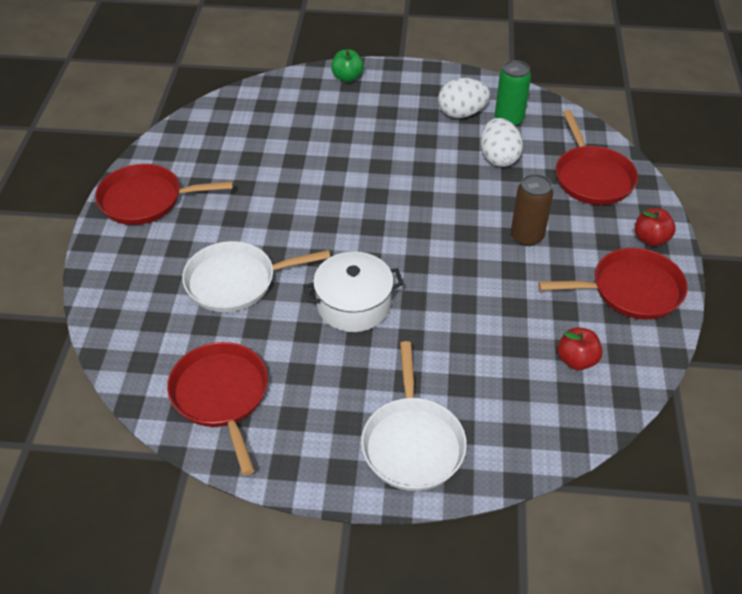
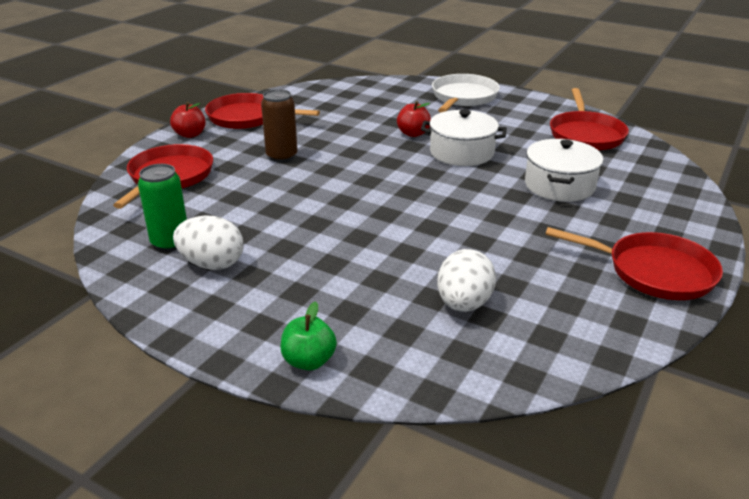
camera: 155 degrees left, 15 degrees down
white pan [182,241,330,312] -> white pot [525,139,603,202]
white egg [481,118,523,167] -> white egg moved to [437,249,496,312]
red apple [557,327,603,370] -> red apple moved to [397,101,431,137]

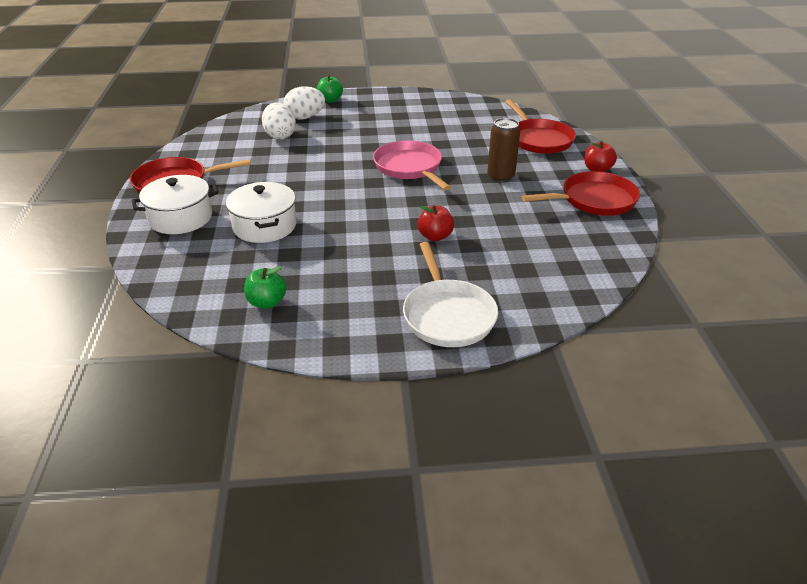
camera: 145 degrees right, 5 degrees up
green can [138,164,187,251] -> none
white egg [173,215,244,270] -> white egg moved to [283,86,325,120]
white pot [421,109,507,166] -> white pot moved to [131,175,219,234]
red pan [550,88,629,151] -> green apple [244,266,287,309]
none -> pink pan [373,140,451,190]

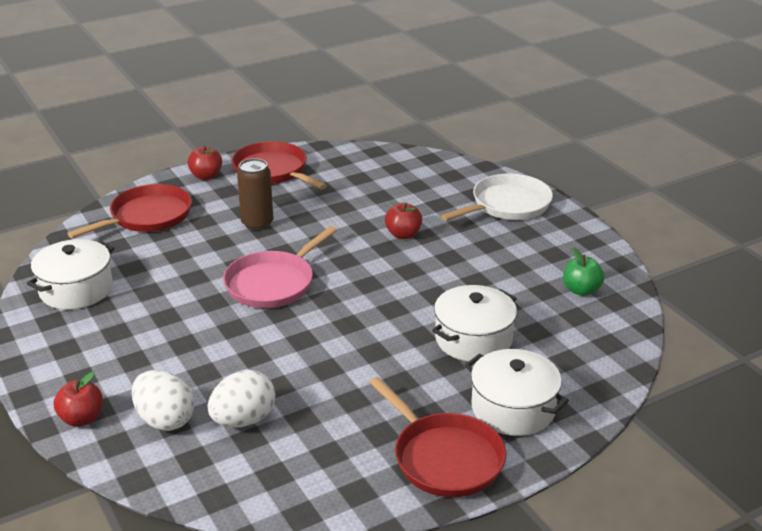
camera: 115 degrees left, 5 degrees down
green apple [317,75,343,103] -> red apple [53,372,103,427]
none -> white pot [27,239,115,310]

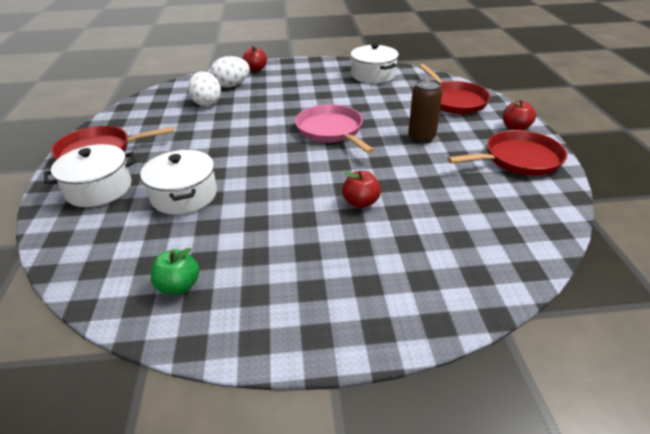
camera: 115 degrees right, 5 degrees up
white pan [441,174,553,221] -> none

